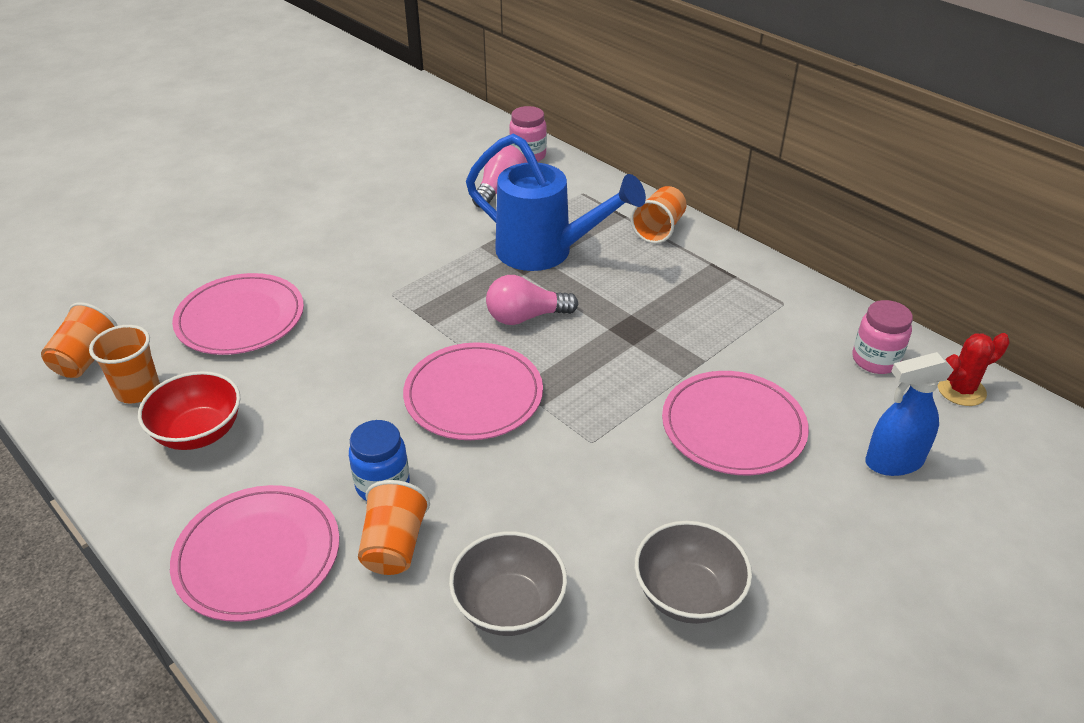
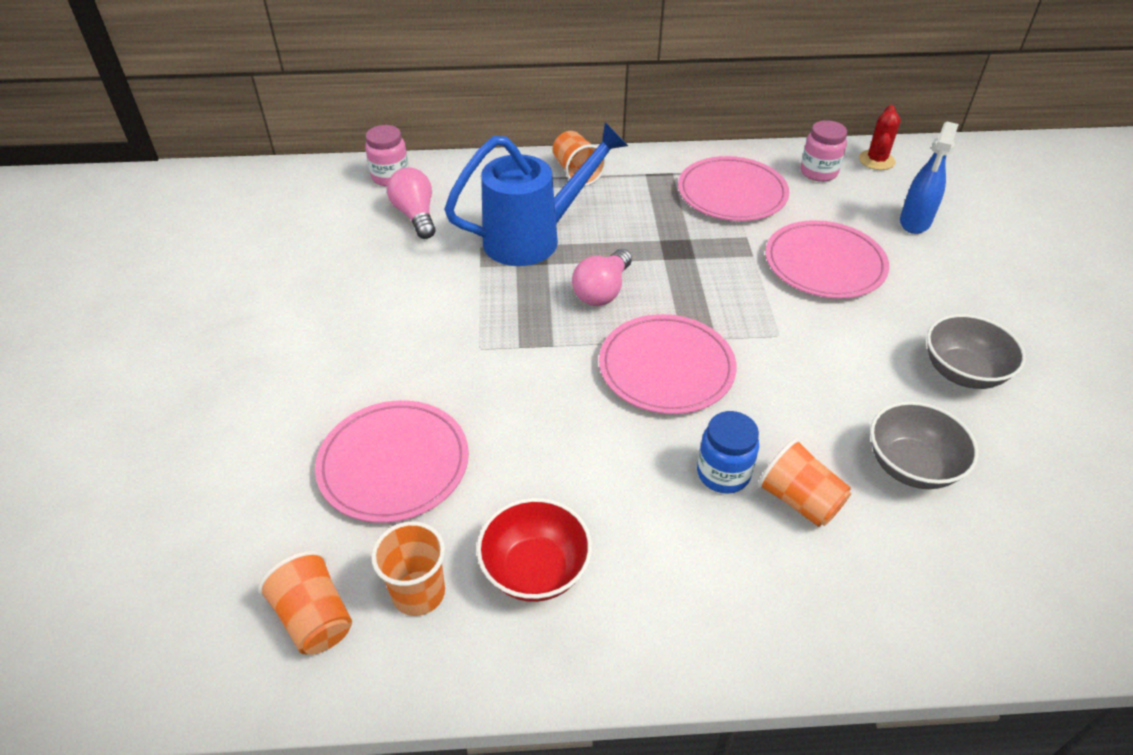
camera: 50 degrees left, 5 degrees up
pink plate [170,485,339,622] -> pink plate moved to [678,156,789,221]

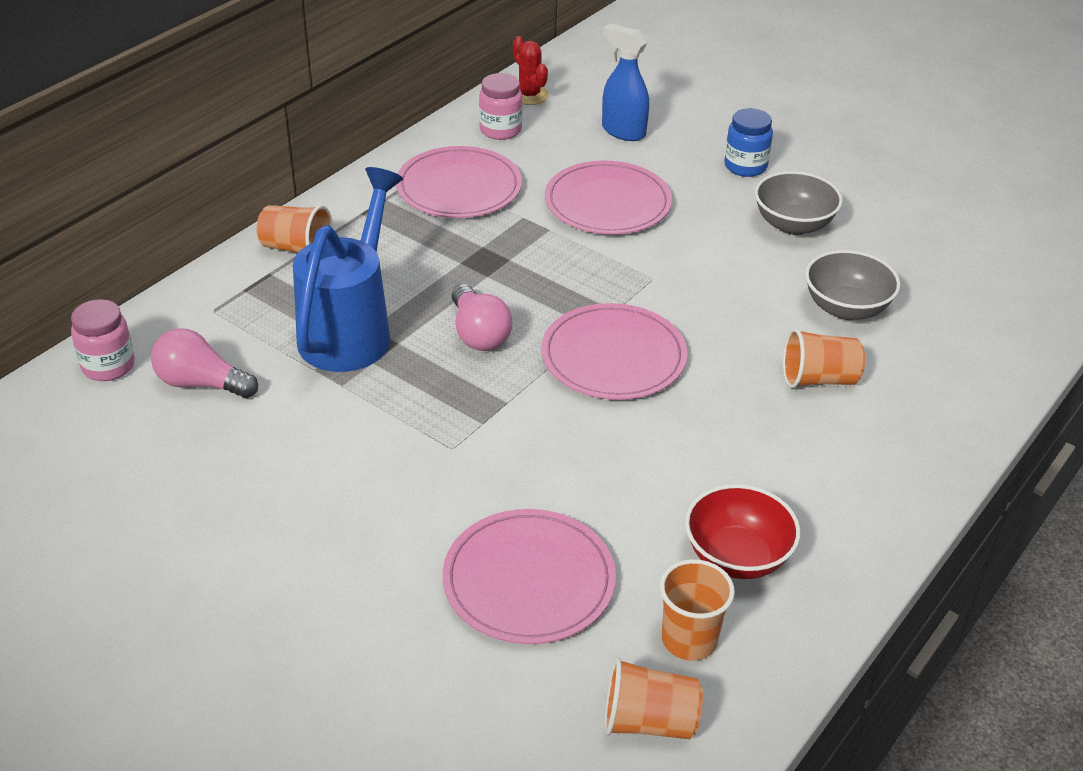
camera: 50 degrees left, 5 degrees down
blue jar [697,411,759,494] -> blue jar moved to [724,108,773,177]
blue spray bottle [900,122,959,234] -> blue spray bottle turned 150 degrees clockwise [602,24,649,141]

